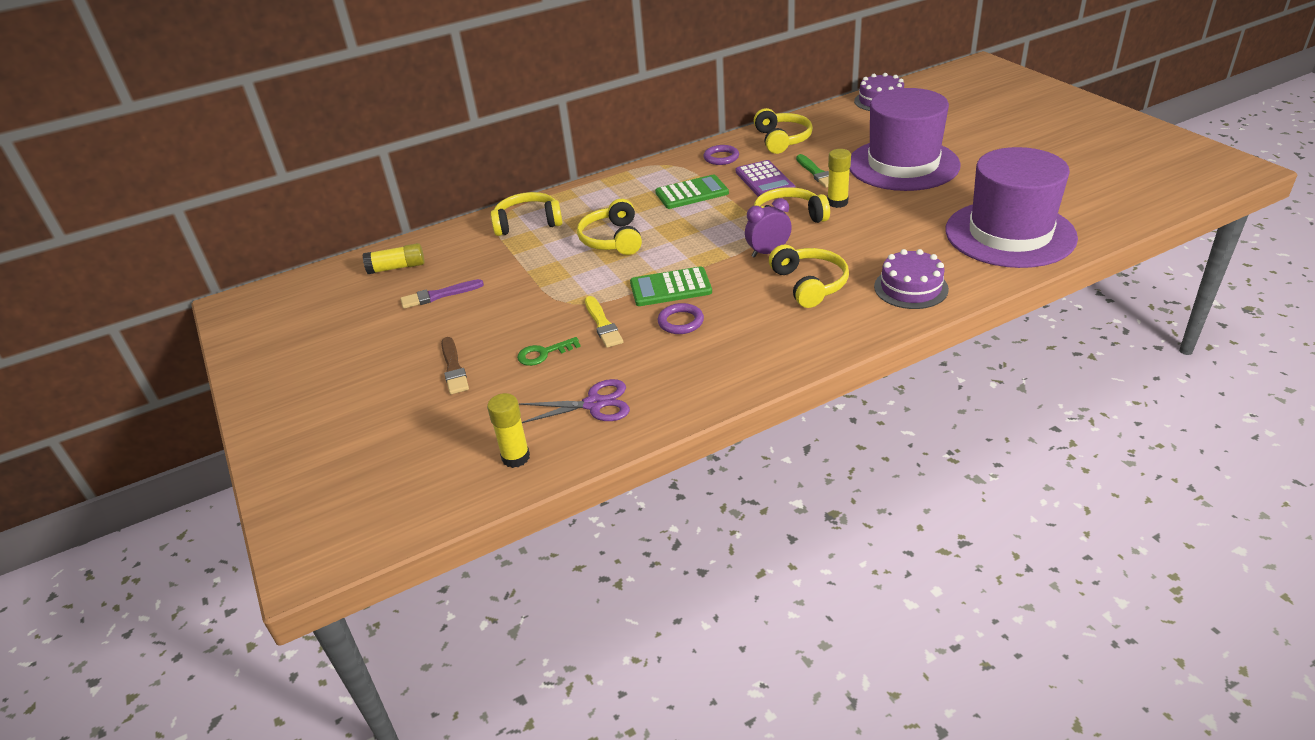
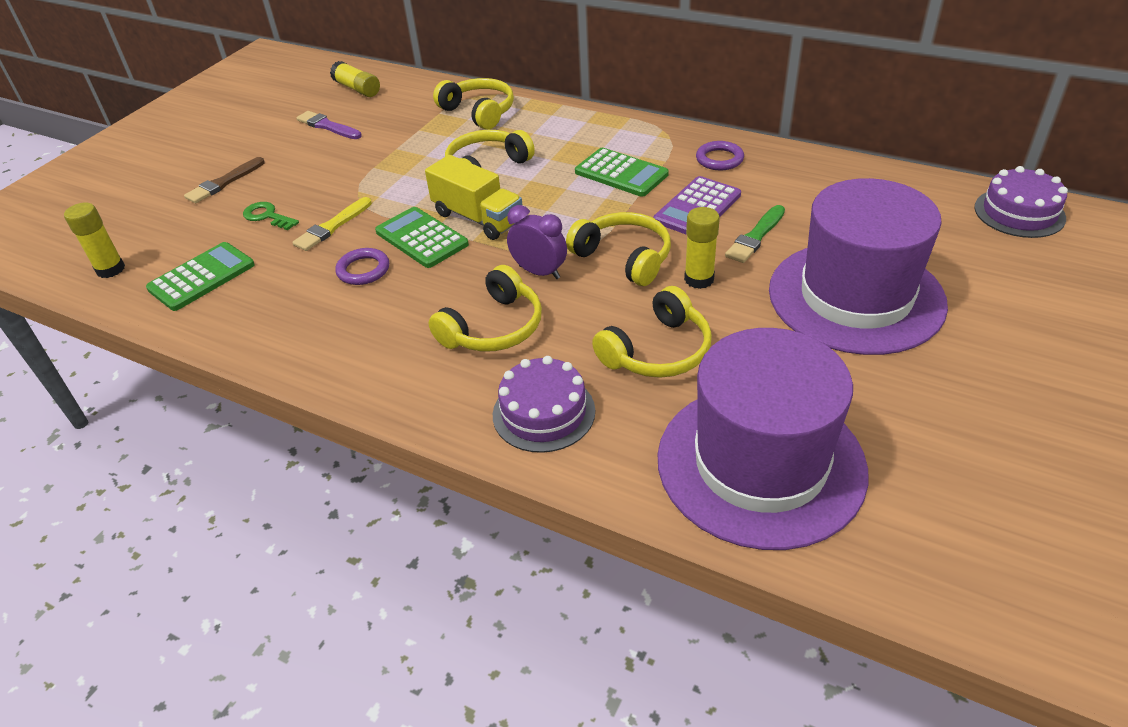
camera: 55 degrees right, 5 degrees up
purple scissors [519,379,630,423] -> green calculator [146,242,255,311]
yellow headphones [754,108,813,154] -> yellow headphones moved to [592,286,712,378]
none -> yellow truck [425,155,522,240]

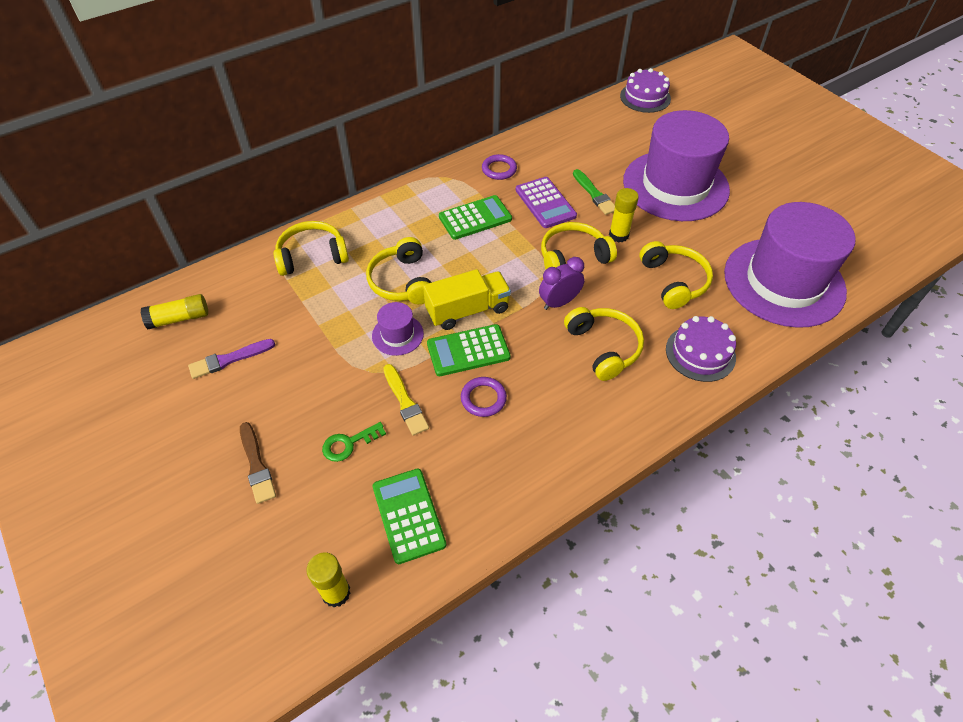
camera: 65 degrees left, 10 degrees up
none -> purple hat [372,302,424,356]

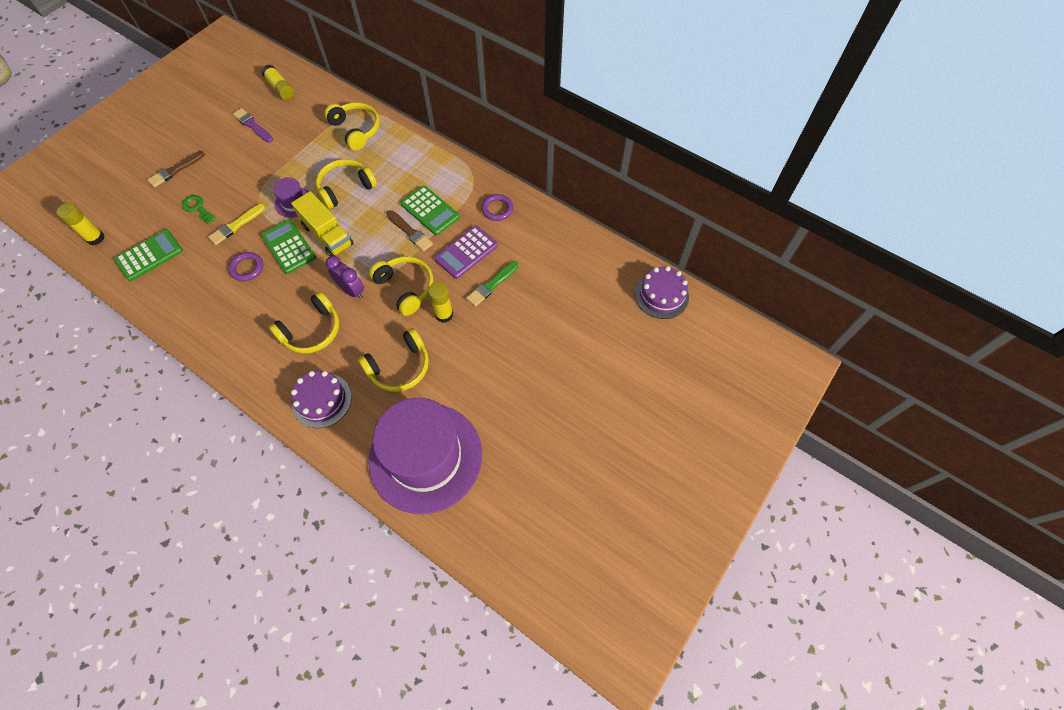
camera: 70 degrees right, 10 degrees up
purple hat [623,110,730,221] -> none
none -> brown brush [387,210,433,251]

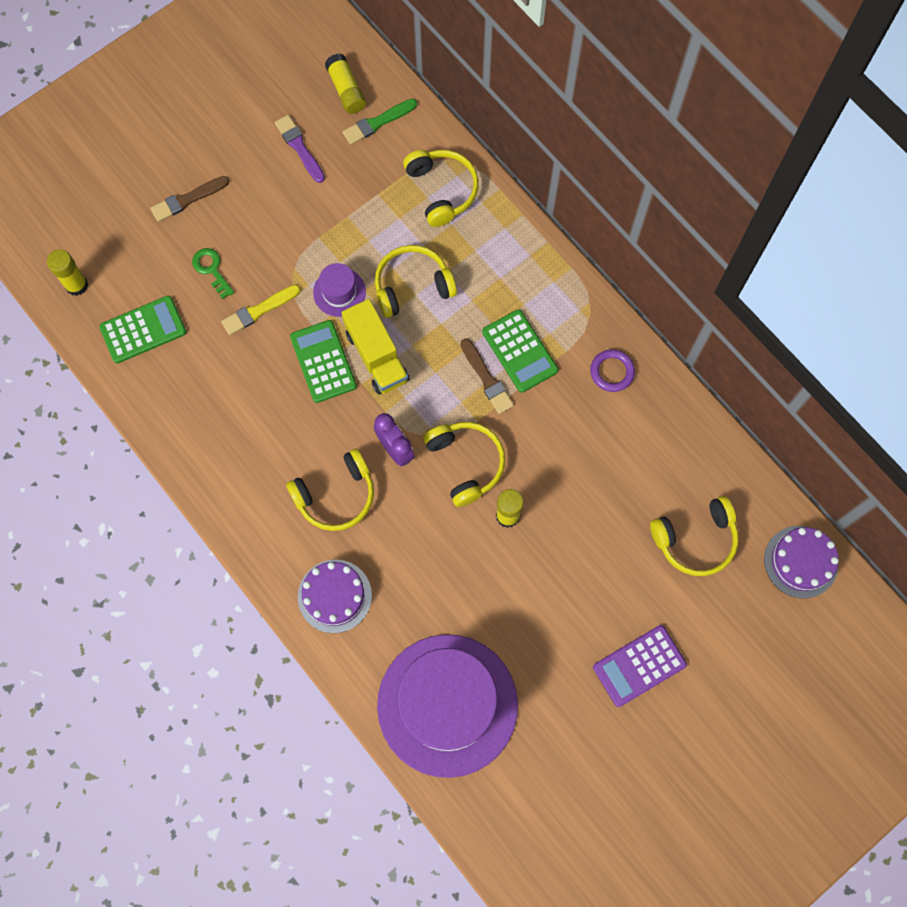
camera: 15 degrees right, 10 degrees up
purple ring [229,252,263,281] -> none
yellow headphones [358,328,429,392] -> yellow headphones moved to [650,496,739,576]
purple calculator [434,225,498,279] -> purple calculator moved to [593,625,687,707]
green brush [466,261,519,307] -> green brush moved to [342,99,417,145]

